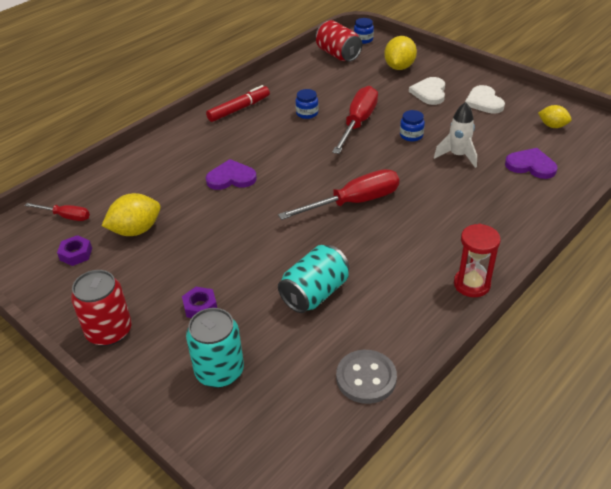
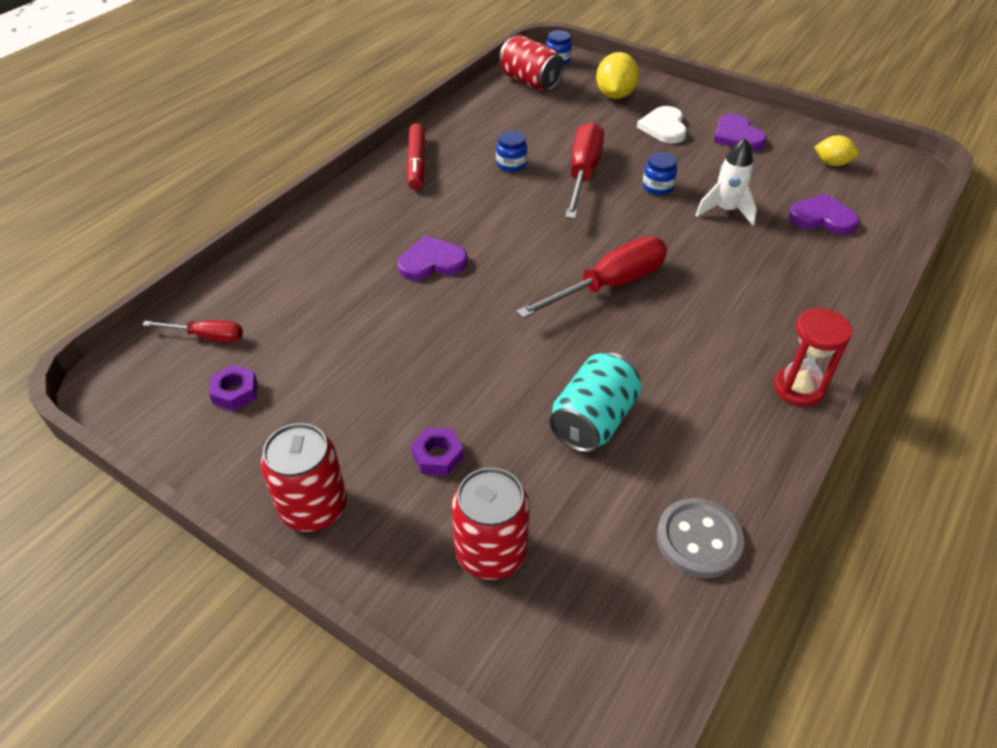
camera: 10 degrees left, 5 degrees up
yellow lemon [102,193,161,236] -> none
turquoise can [186,308,244,388] -> red can [452,467,530,580]
red marker [206,85,270,122] -> red marker turned 135 degrees clockwise [407,123,425,190]
white heart [465,85,505,114] -> purple heart [714,114,766,151]

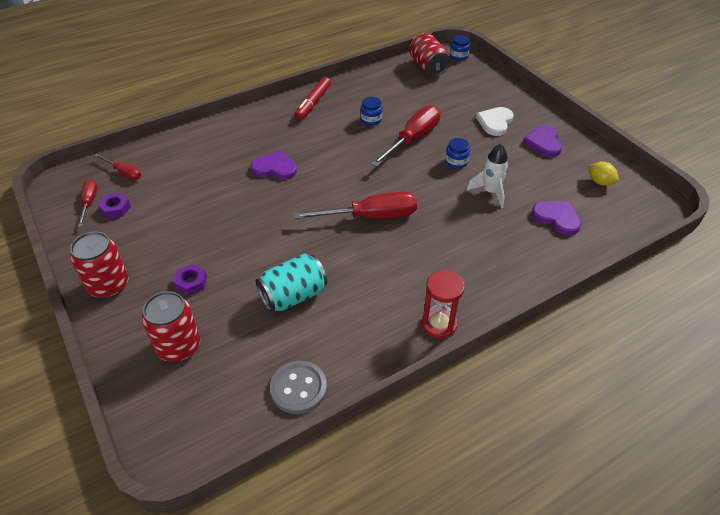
camera: 25 degrees right, 0 degrees up
yellow lemon [596,52,639,99] -> none
none -> red screwdriver [78,179,98,227]

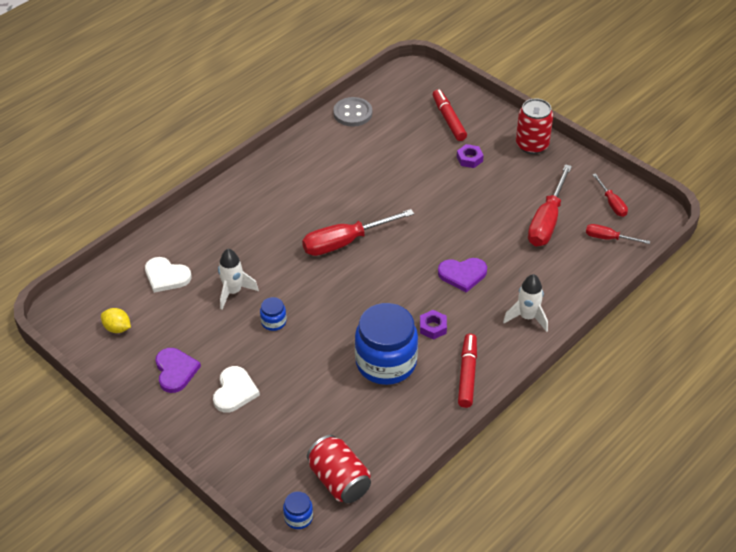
camera: 165 degrees right, 0 degrees up
purple nut [98,193,131,219] -> purple nut moved to [420,310,447,340]
red can [142,291,200,362] -> red marker [433,89,467,141]
turquoise can [256,253,327,312] -> none
blue jar [361,97,382,126] -> blue jar [355,303,418,385], size x2.34
red screwdriver [371,105,441,167] -> red screwdriver moved to [528,164,572,246]
red hourglass [422,270,465,338] -> none
purple heart [532,201,581,236] -> white heart [145,257,192,293]
none -> white rocket [503,274,548,332]

